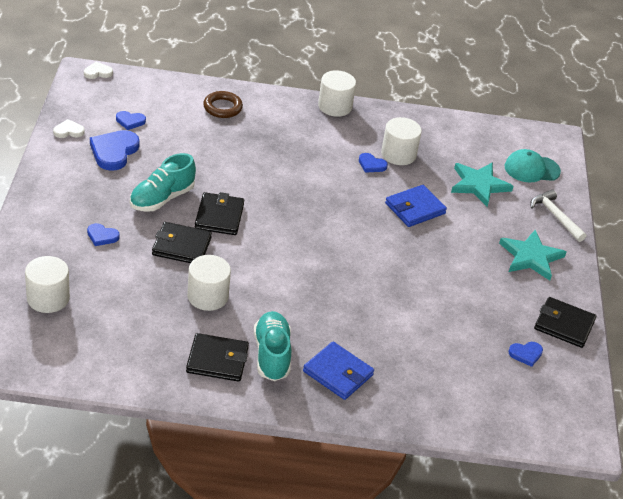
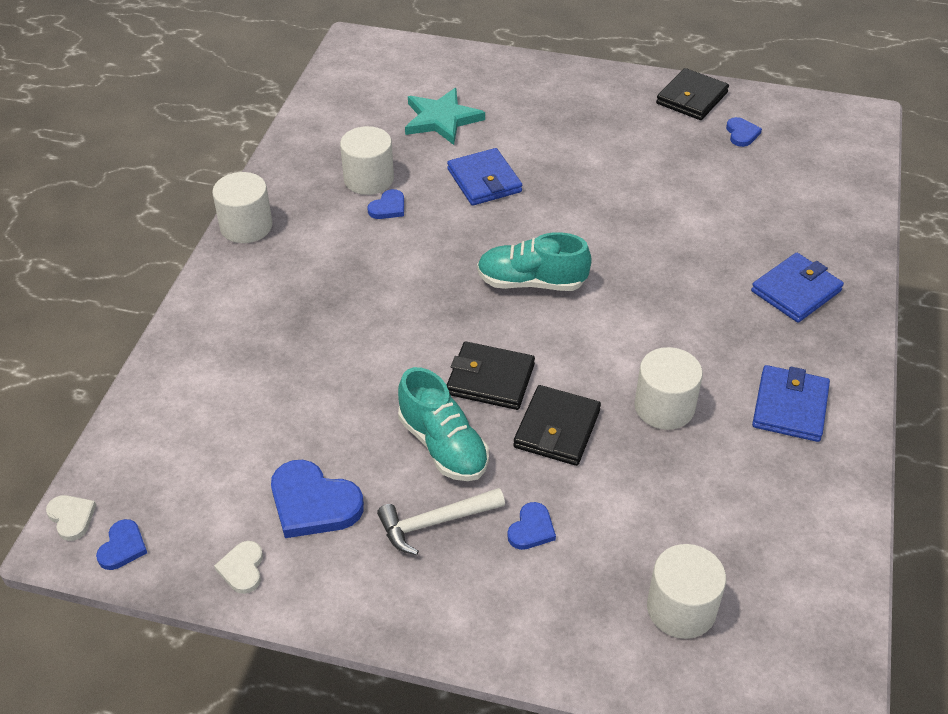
camera: 75 degrees left, 5 degrees up
white heart [84,62,113,79] -> white heart turned 150 degrees clockwise [46,495,96,541]
blue heart [116,111,146,130] -> blue heart moved to [96,519,147,570]
black wallet [186,333,249,382] -> blue wallet [752,365,830,442]
brown ring [203,91,243,118] -> none
turquoise shoe [254,311,291,381] -> turquoise shoe moved to [477,232,592,291]
turquoise star [499,230,566,280] -> none
turquoise cap [505,149,561,182] -> none
white hammer [530,189,586,242] -> white hammer moved to [377,488,505,555]

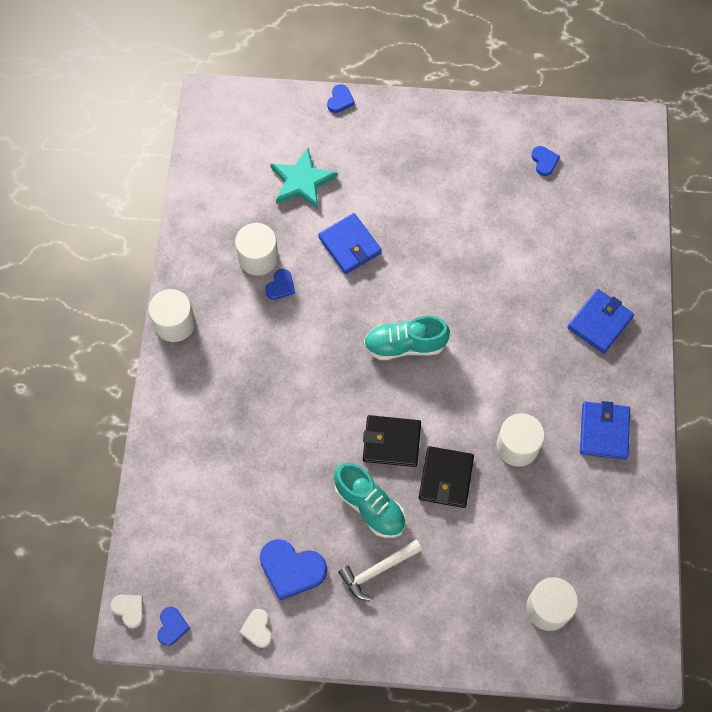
camera: 10 degrees left, 20 degrees up
blue heart [507,502,556,550] -> blue heart moved to [327,84,355,113]
black wallet [656,68,729,120] -> none

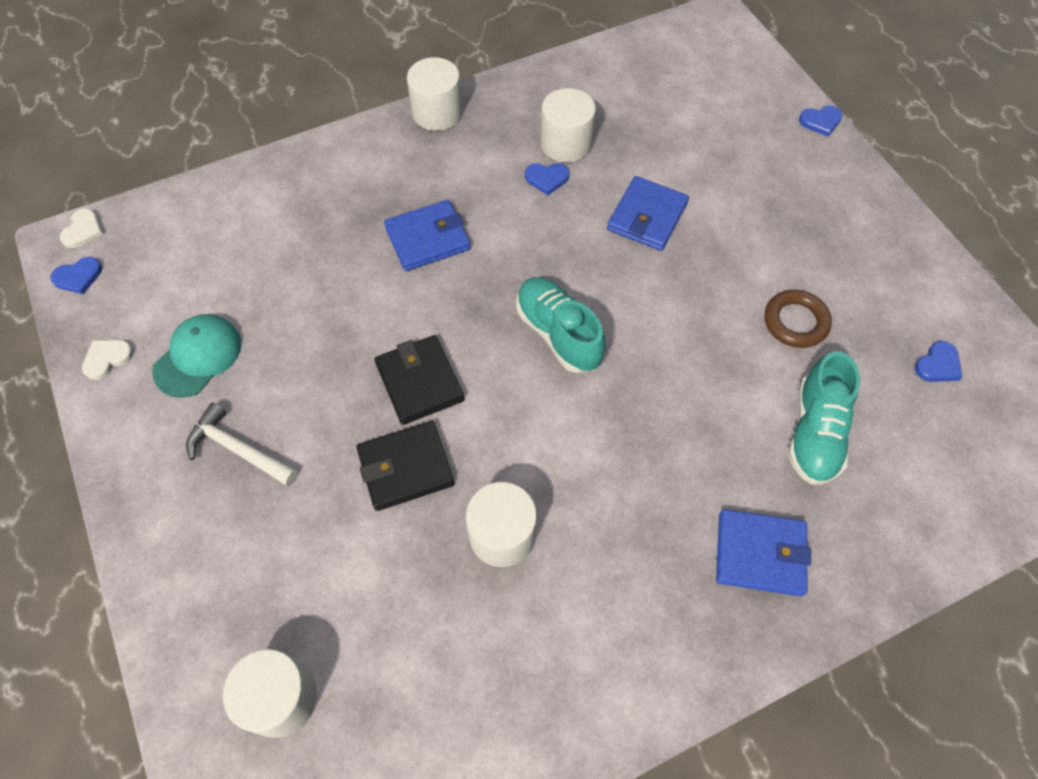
camera: 60 degrees right, 5 degrees down
blue heart [260,539,327,601] -> turquoise cap [152,314,242,398]
turquoise star [270,148,338,209] -> none
turquoise shoe [334,463,406,538] -> turquoise shoe moved to [788,352,860,485]
blue wallet [580,401,630,460] -> blue wallet moved to [384,200,471,271]
none -> brown ring [765,290,832,348]

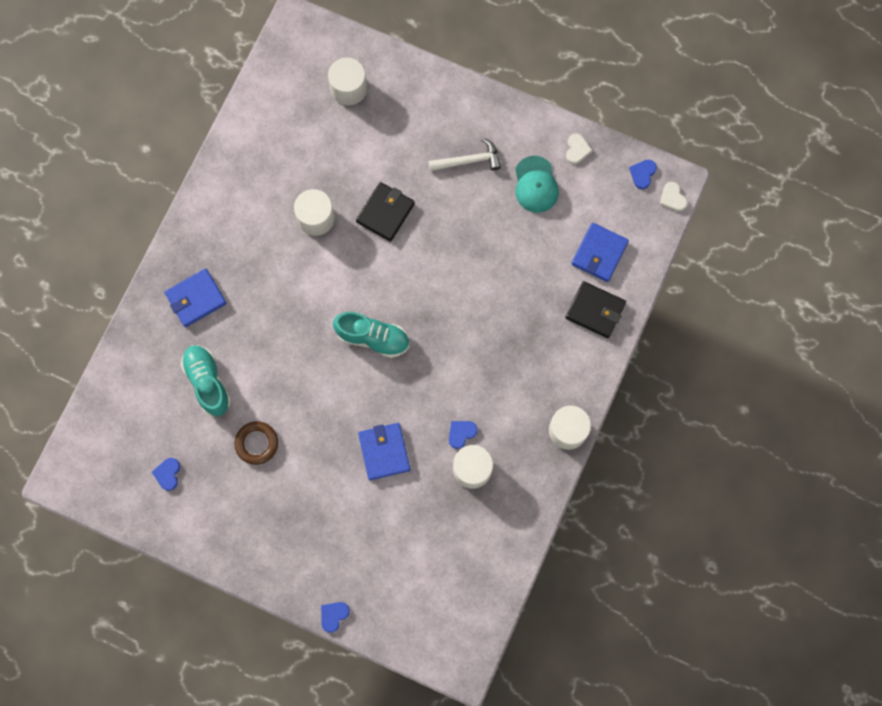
camera: 140 degrees right, 15 degrees up
black wallet [375,335,465,425] -> black wallet moved to [565,281,626,338]
blue wallet [384,200,471,271] -> blue wallet moved to [571,223,629,282]

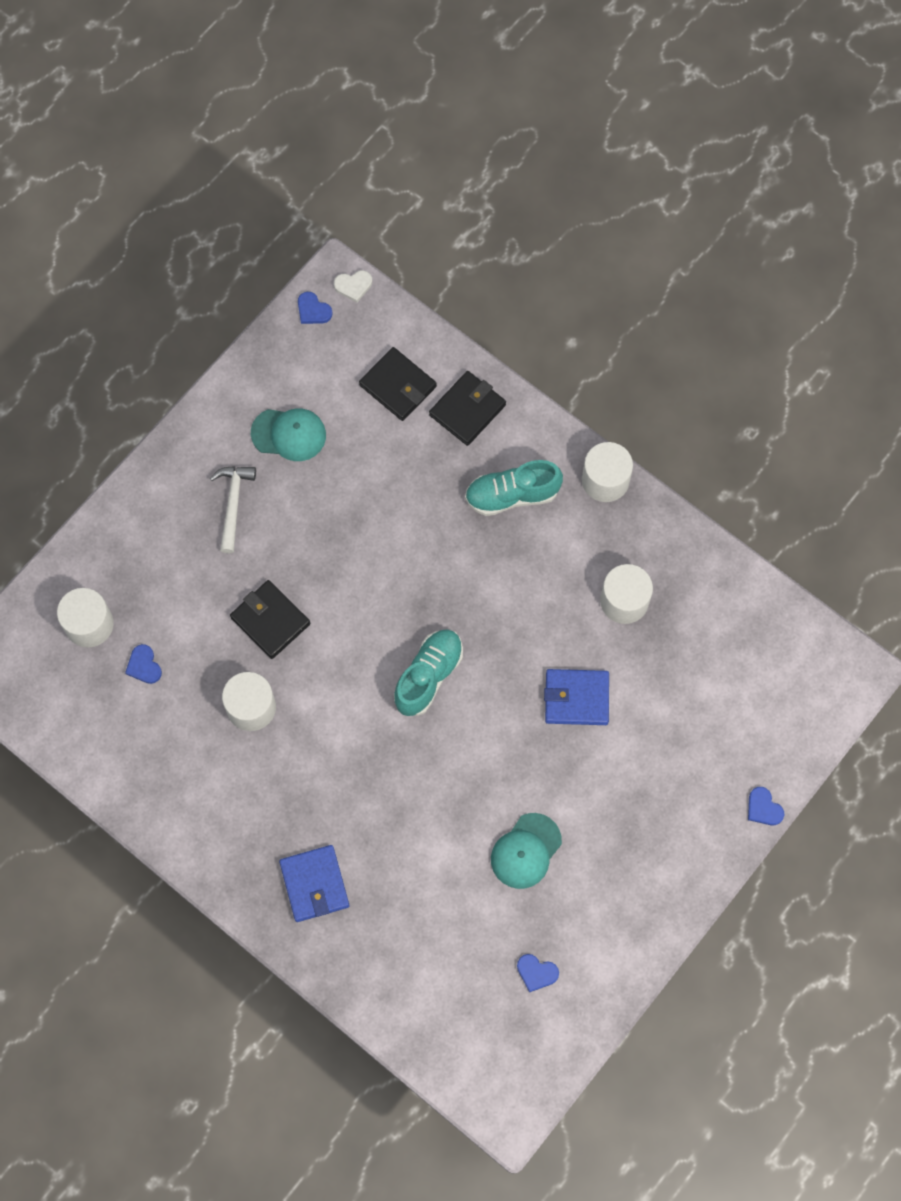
camera: 75 degrees left, 5 degrees down
turquoise shoe [181,345,231,416] -> turquoise shoe moved to [465,460,563,516]
brown ring [234,421,278,465] -> turquoise cap [491,813,562,889]
blue heart [449,421,478,449] -> blue heart moved to [125,644,162,684]
white heart [566,134,592,164] -> none
blue wallet [571,223,629,282] -> black wallet [359,347,437,421]

